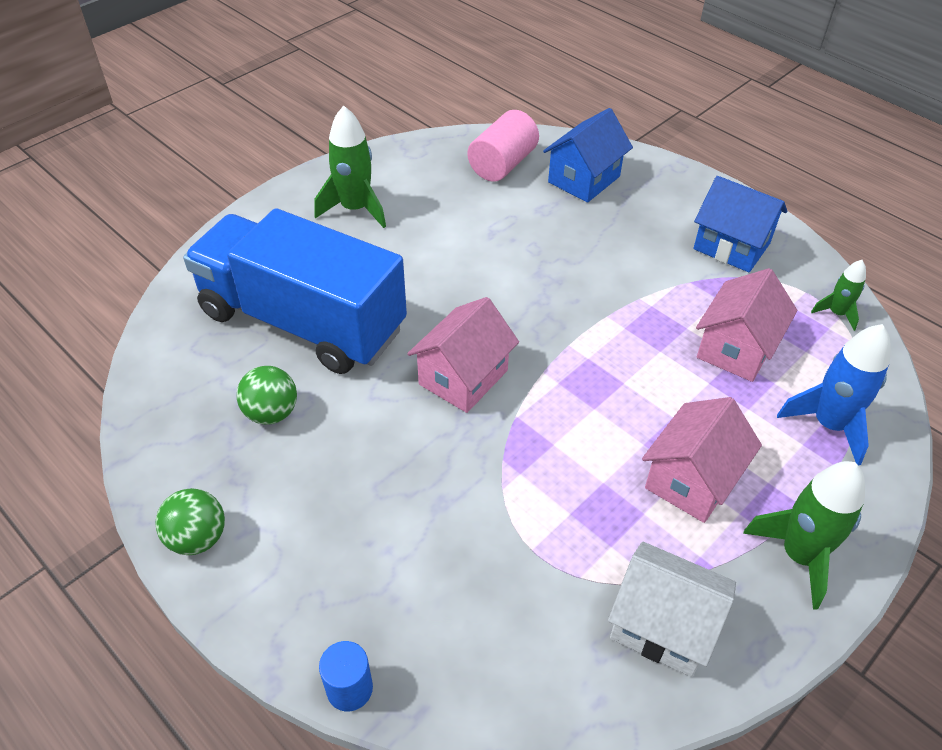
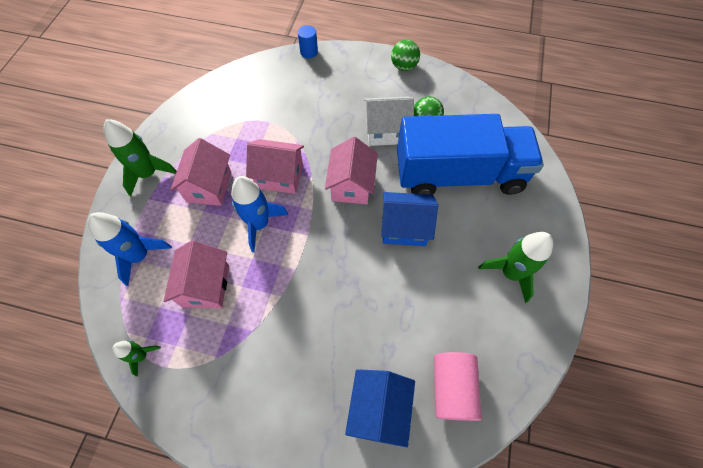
camera: 150 degrees right, 15 degrees up
white house [608,542,736,677] -> white house moved to [364,97,414,146]
blue house [693,176,787,272] -> blue house moved to [381,192,438,246]
none -> blue rocket [231,176,289,252]
none -> pink house [246,139,304,194]

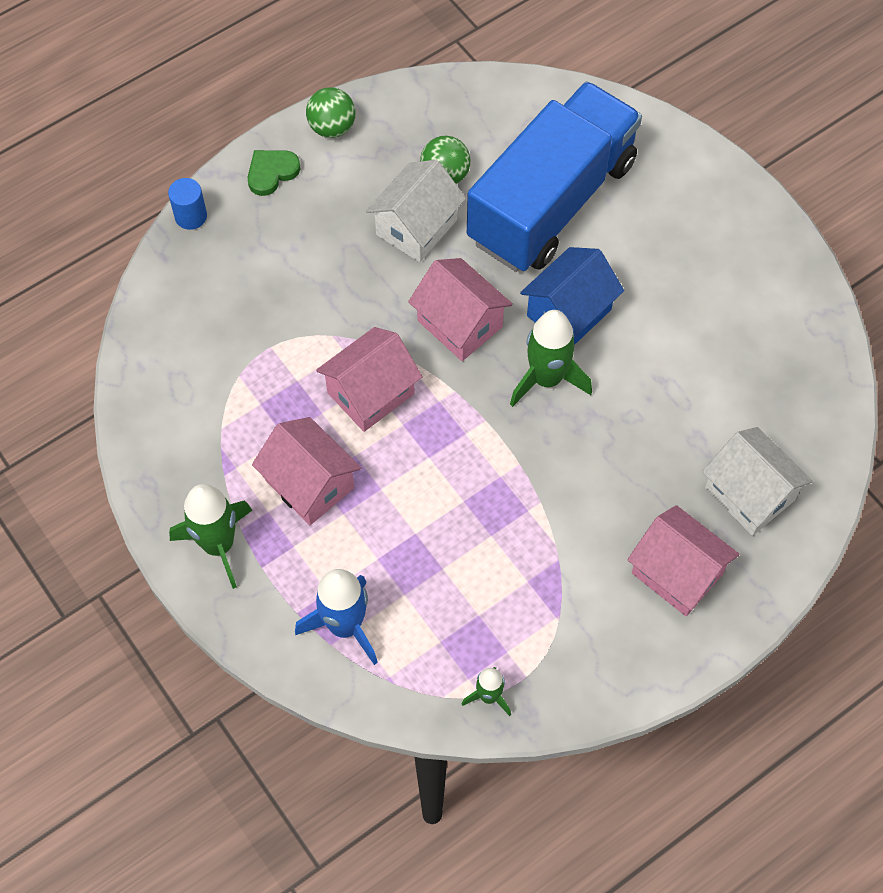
camera: 50 degrees left, 0 degrees up
pink house [164,240,229,308] -> pink house moved to [627,505,740,616]
blue rocket [231,176,289,252] -> none
blue house [345,369,415,447] -> white house [702,427,813,536]
pink cylinder [434,352,482,421] -> none
green rocket [478,232,553,303] -> green rocket moved to [510,310,592,407]
none -> green heart [248,150,301,196]

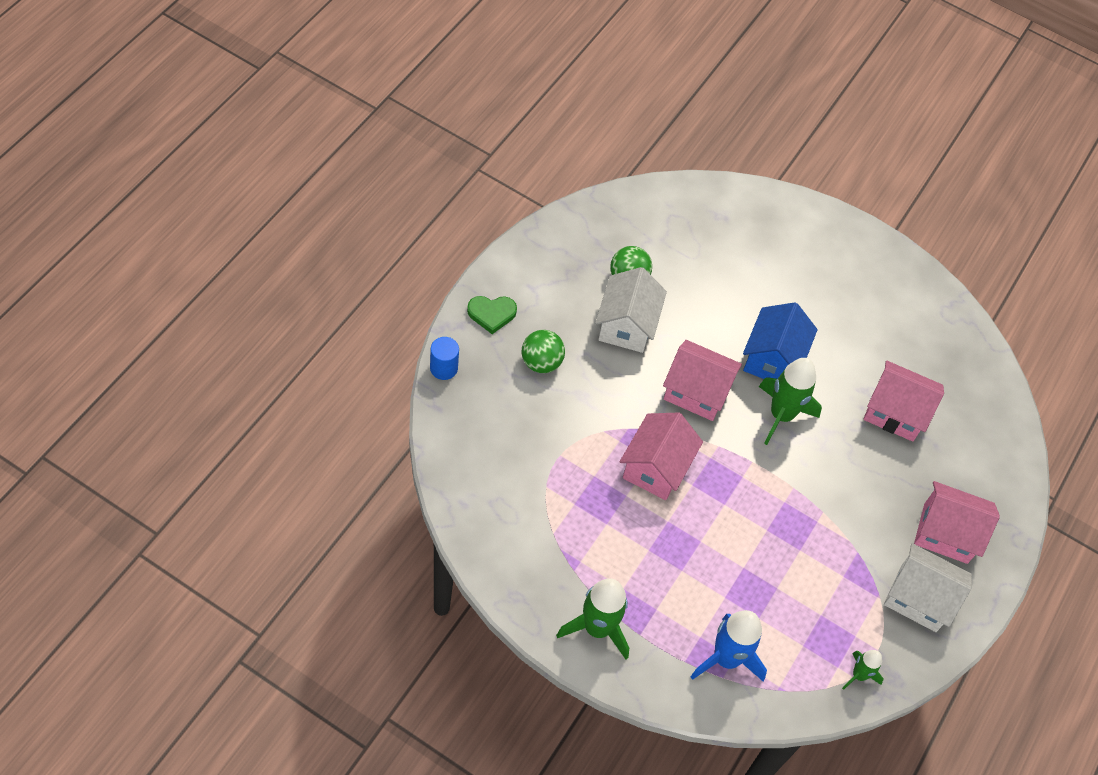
camera: 30 degrees left, 5 degrees down
green heart [248,150,301,196] -> green heart turned 120 degrees counterclockwise [467,296,517,334]
pink house [252,417,361,525] -> pink house moved to [863,360,944,442]
green ball [306,87,356,138] -> green ball moved to [522,330,565,373]
blue truck [467,81,642,272] -> none
white house [702,427,813,536] -> white house moved to [884,543,972,632]

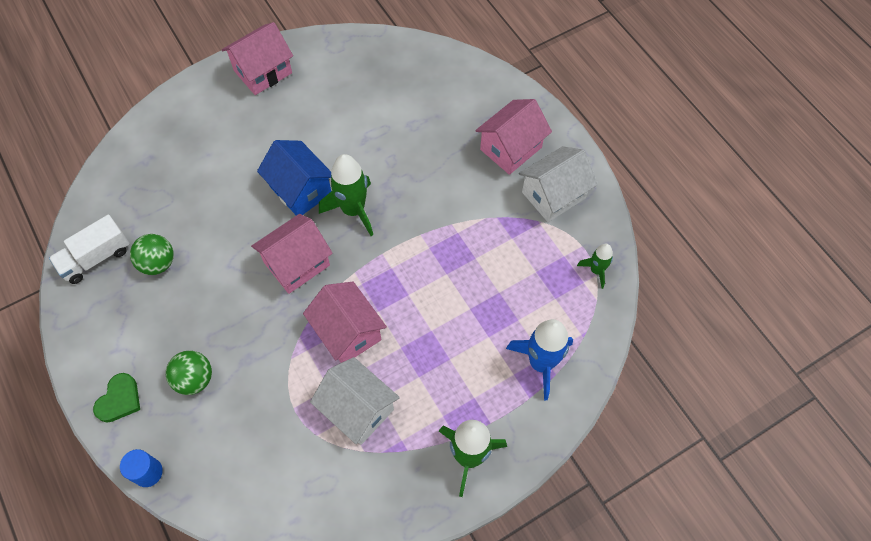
camera: 55 degrees left, 5 degrees up
white house [595,267,667,353] -> white house moved to [310,357,400,445]
pink house [863,360,944,442] -> pink house moved to [222,22,293,95]
none -> white truck [49,214,130,284]

